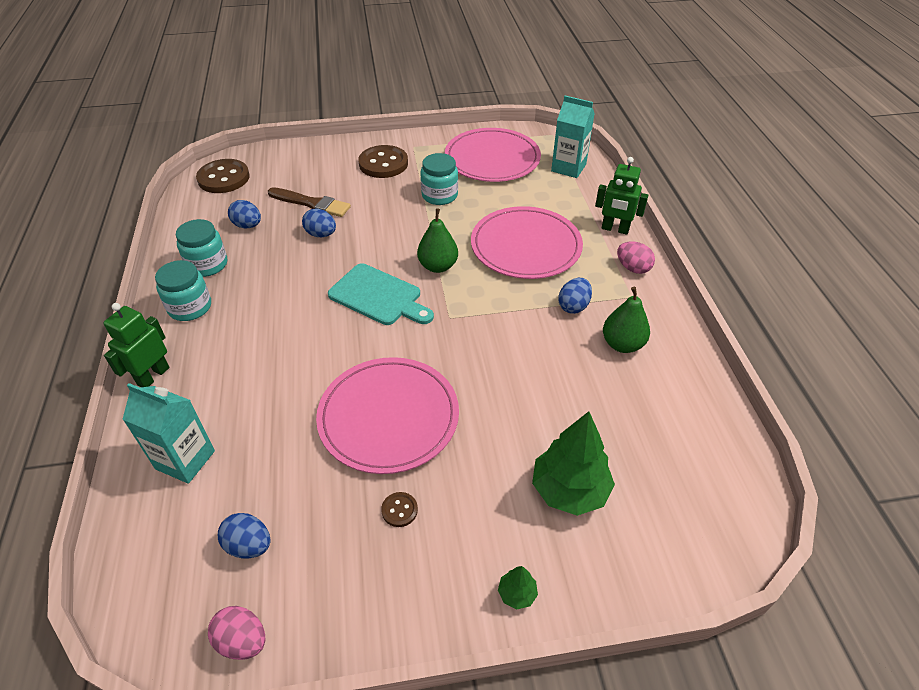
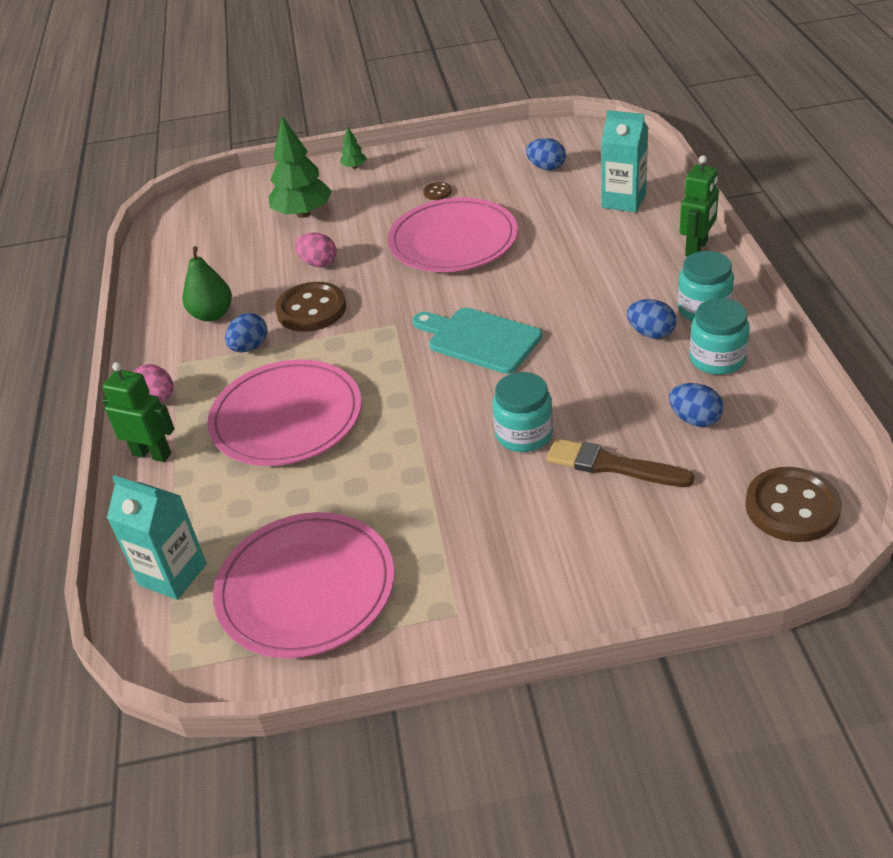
camera: 175 degrees left, 5 degrees down
pink egg [208,606,266,660] -> pink egg moved to [295,233,337,267]
blue egg [302,209,336,237] -> blue egg moved to [627,299,676,339]
brown button [358,145,408,178] -> brown button moved to [275,282,346,332]
green pear [417,208,458,273] -> none
turquoise jar [420,153,458,205] -> turquoise jar moved to [493,372,553,452]

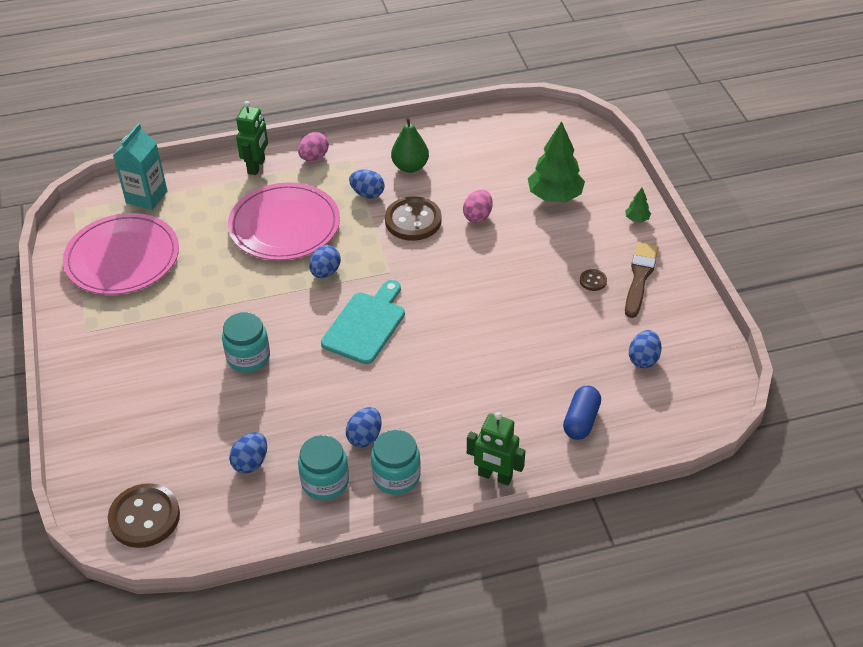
camera: 80 degrees right, 5 degrees up
pink plate [388,197,518,272] -> none
brown brush [546,438,695,487] -> brown brush moved to [625,242,658,318]
turquoise carton [601,110,648,212] -> blue capsule [563,386,601,440]
none -> blue egg [309,245,341,278]

